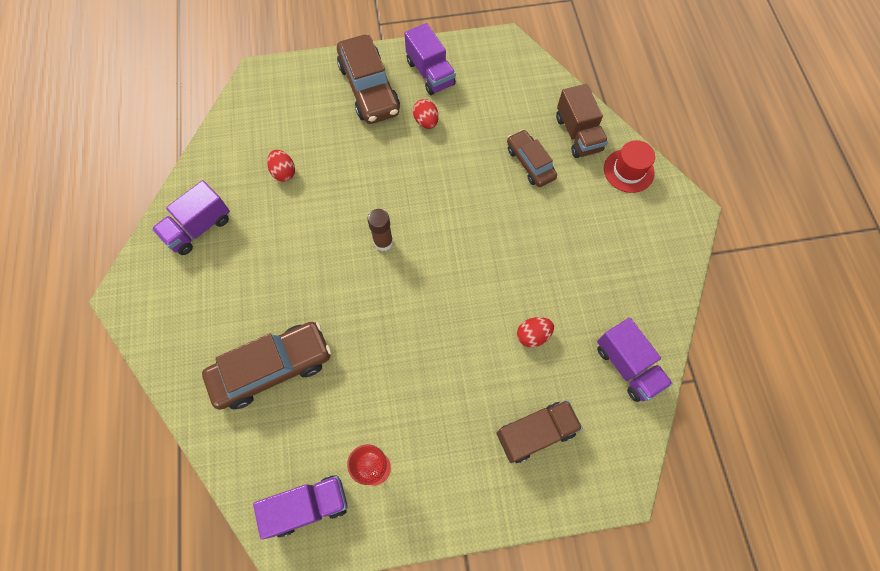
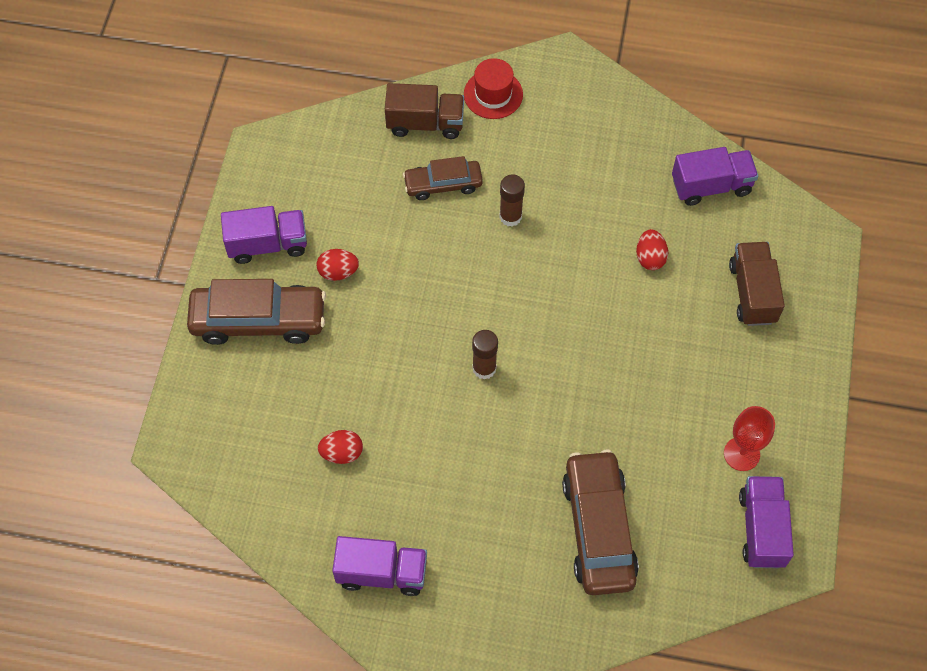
camera: 70 degrees left, 5 degrees down
purple truck [152,180,230,255] -> purple truck turned 60 degrees counterclockwise [332,536,427,596]
none -> brown glue stick [499,174,525,227]

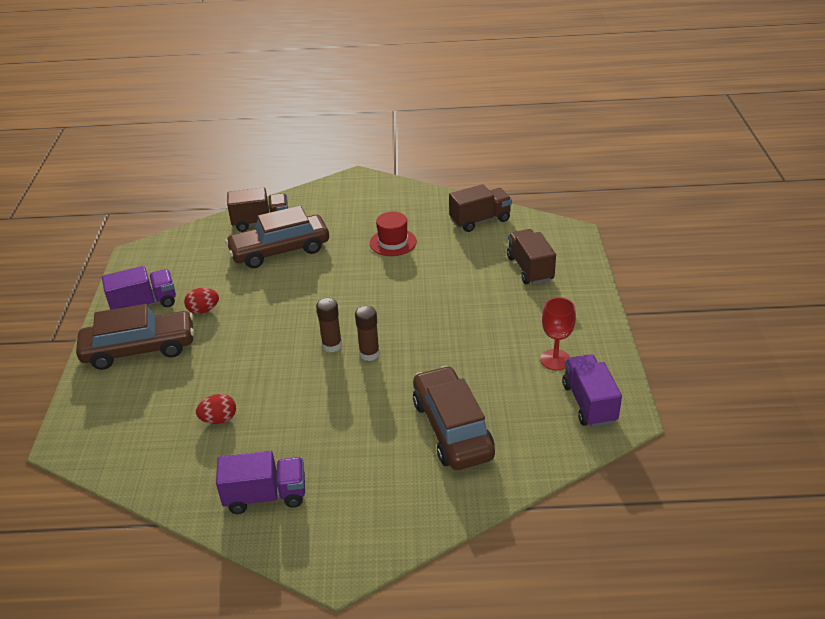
camera: 10 degrees left, 25 degrees down
brown car [403,156,483,200] -> brown car [225,206,329,268], size x1.67
red hat [464,58,523,119] -> red hat moved to [370,212,417,256]
brown glue stick [499,174,525,227] -> brown glue stick moved to [355,306,380,361]
red egg [636,229,668,270] -> none
purple truck [672,147,758,206] -> brown truck [449,184,512,232]

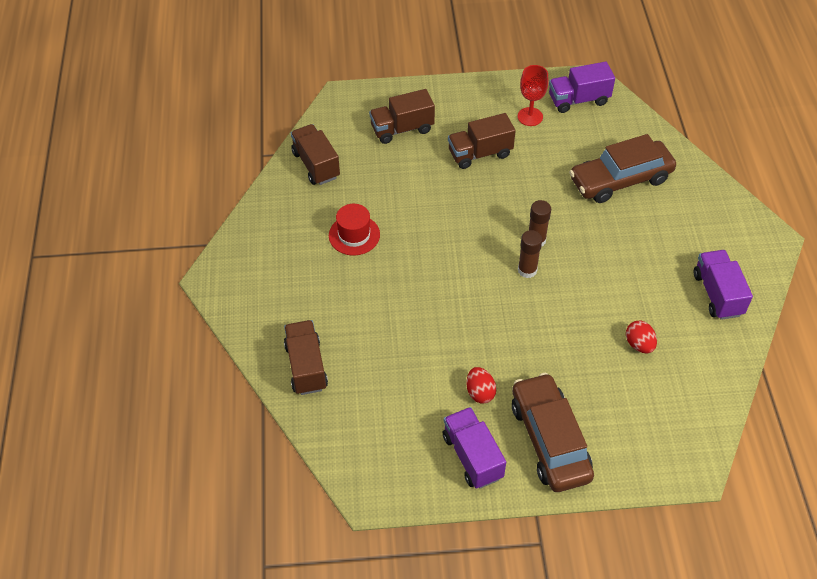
camera: 95 degrees left, 15 degrees up
brown car [225,206,329,268] -> none
none -> brown truck [448,113,516,169]

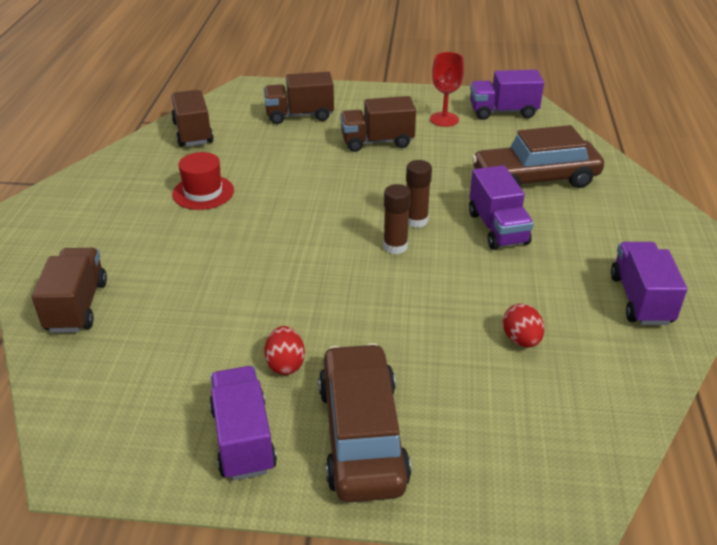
camera: 10 degrees right, 15 degrees down
none -> purple truck [469,165,534,250]

